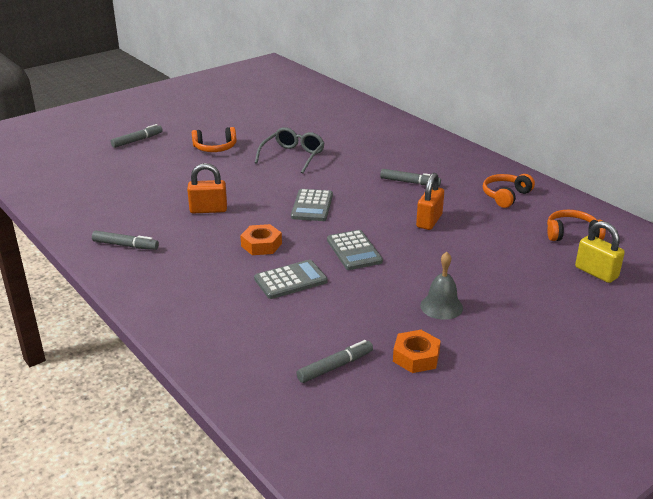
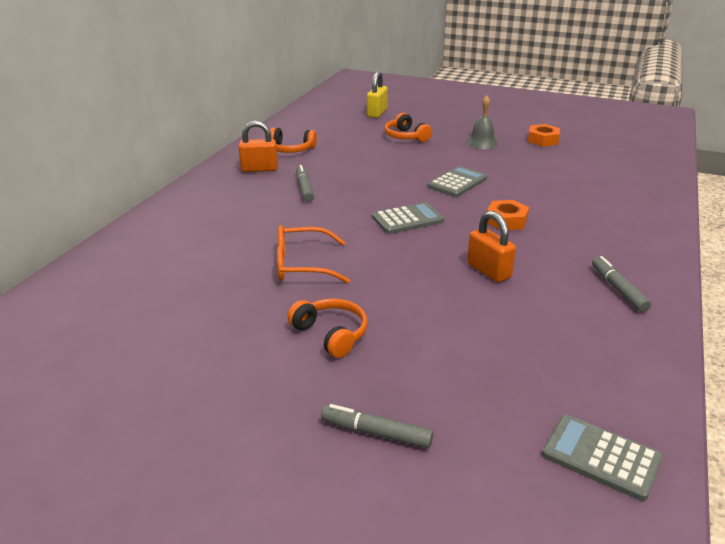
camera: 120 degrees left, 0 degrees up
grey calculator [254,260,328,299] -> grey calculator moved to [542,415,663,501]
grey glasses [255,127,325,173] -> orange glasses [277,225,350,283]
grey marker [296,340,373,383] -> none
orange padlock [416,173,444,230] -> orange padlock moved to [239,120,278,172]
orange headphones [547,210,606,241] -> orange headphones moved to [384,113,432,142]

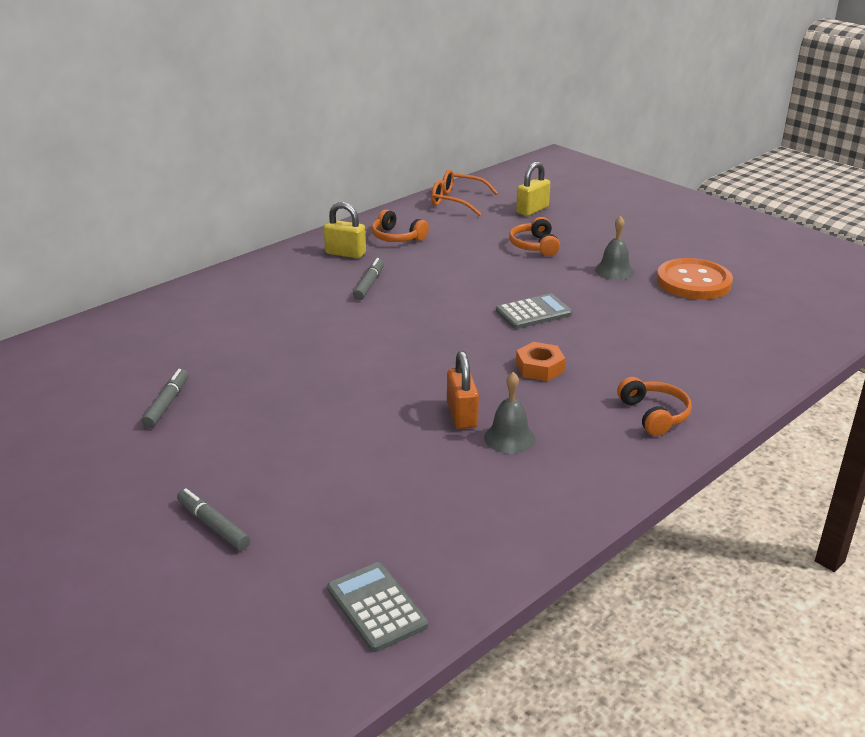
camera: 25 degrees right, 0 degrees up
orange padlock [239,120,278,172] -> yellow padlock [324,202,366,259]
orange glasses [277,225,350,283] -> orange glasses moved to [431,169,498,216]
orange headphones [287,298,368,358] -> orange headphones moved to [617,377,692,436]
grey calculator [372,202,444,234] -> none
orange nut [528,124,560,147] -> orange button [657,258,733,300]
grey marker [592,256,651,312] -> grey marker moved to [141,369,188,428]
none -> grey bell [484,372,535,454]

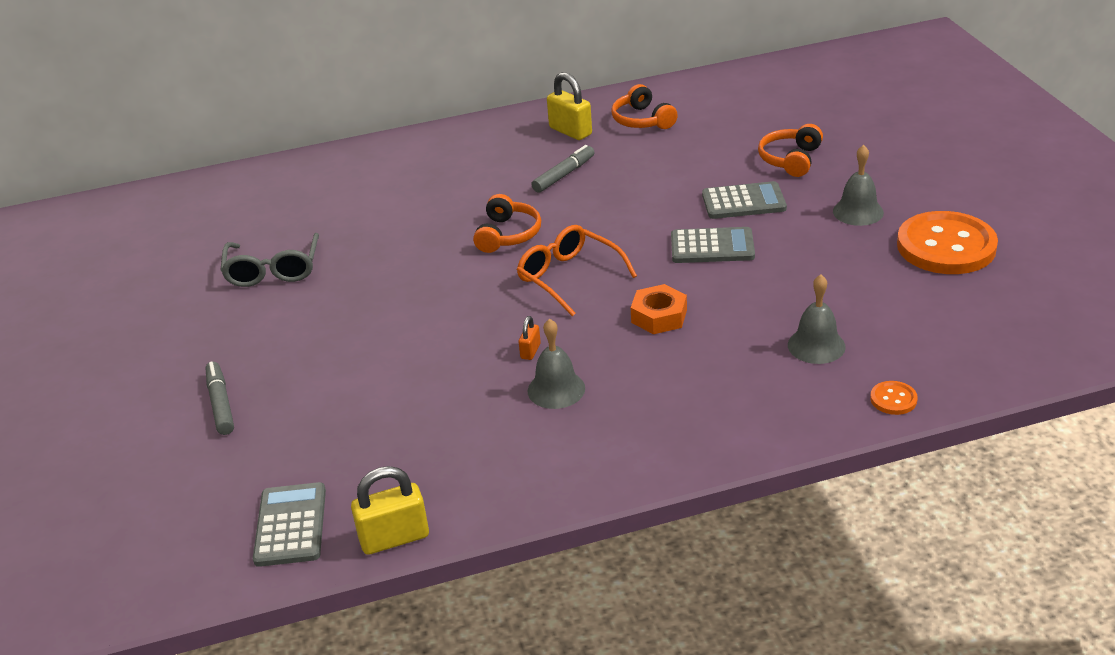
camera: 30 degrees right, 5 degrees up
grey marker [141,369,188,428] -> grey glasses [220,233,319,287]
orange glasses [431,169,498,216] -> orange glasses moved to [517,225,637,316]
orange padlock [447,351,479,429] -> orange padlock [519,316,541,360], size x0.51
yellow padlock [516,162,550,216] -> yellow padlock moved to [351,466,429,555]
orange headphones [617,377,692,436] -> orange headphones moved to [473,194,541,253]
none -> grey calculator [702,181,787,219]
none -> grey bell [788,275,846,364]
none -> orange button [870,381,918,415]

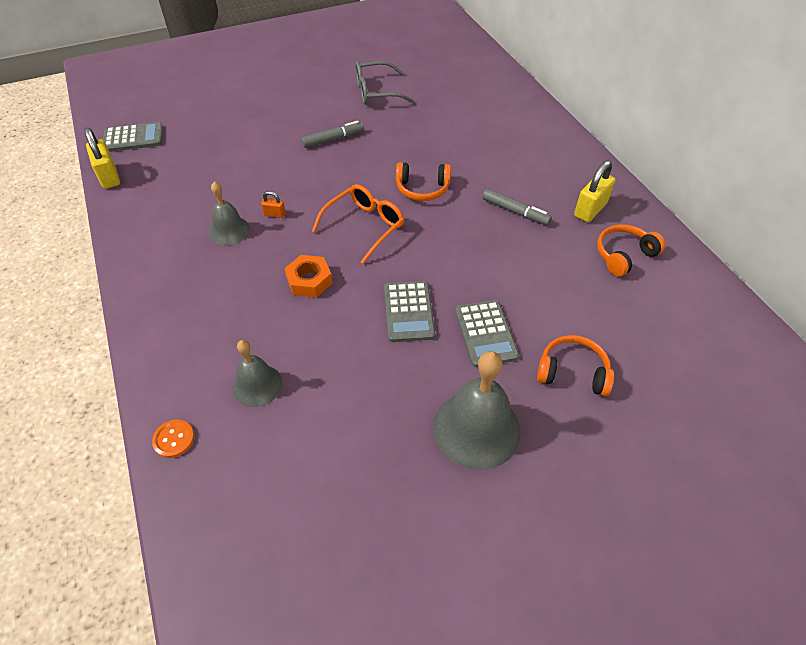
camera: 80 degrees right, 15 degrees up
grey marker [206,362,234,435] -> grey marker moved to [301,121,364,148]
grey bell [833,145,884,226] -> grey bell [434,351,521,470], size x1.67
orange button [897,211,998,274] -> none

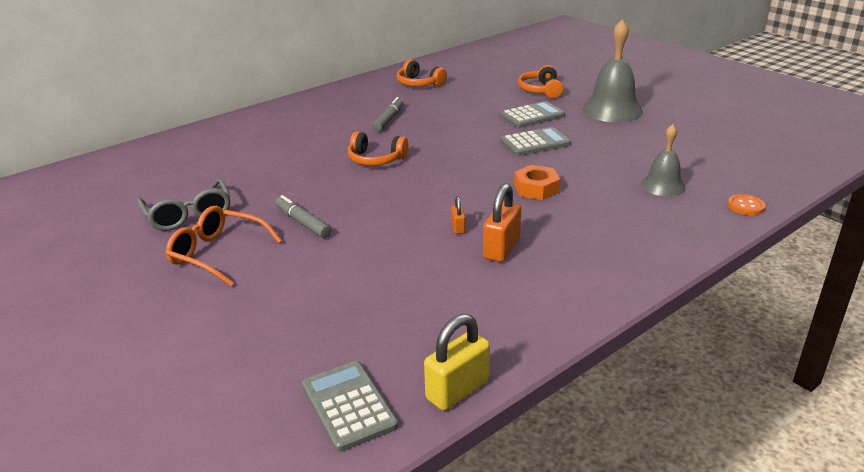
camera: 105 degrees left, 20 degrees down
grey bell [209,181,250,245] -> orange padlock [483,183,521,262]
orange glasses [312,184,404,264] -> orange glasses moved to [166,206,282,286]
orange headphones [396,162,451,201] -> orange headphones turned 120 degrees clockwise [348,132,409,166]
yellow padlock [574,160,615,222] -> none

